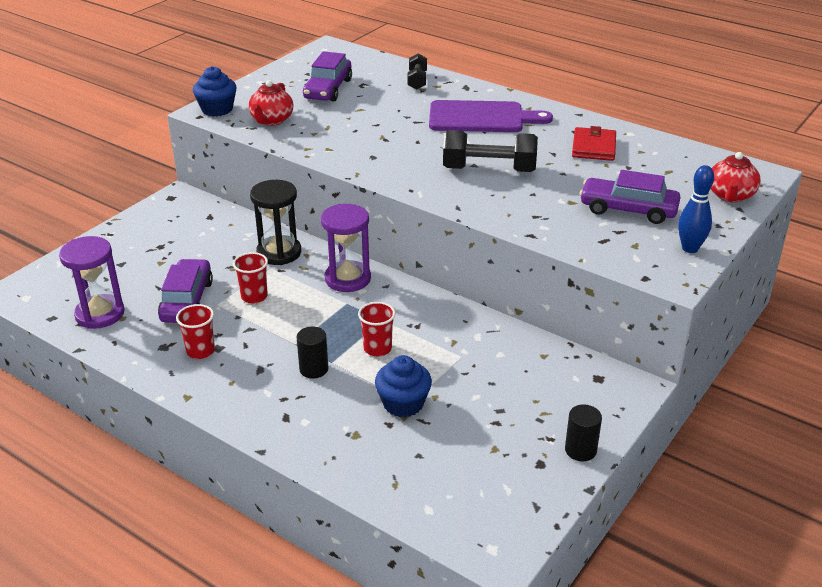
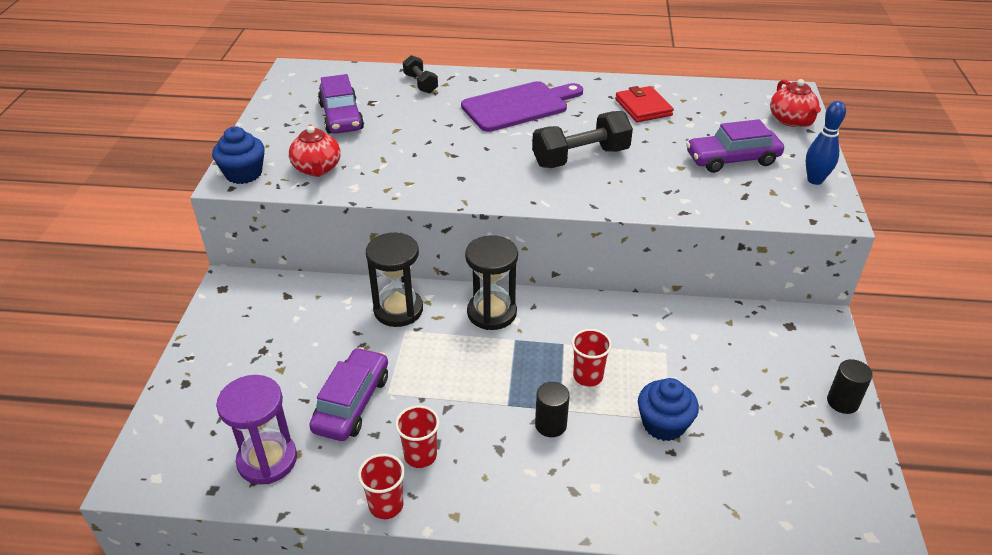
camera: 30 degrees left, 5 degrees up
purple car [158,259,213,323] -> purple car turned 45 degrees clockwise [309,347,388,441]
red cup [233,252,268,304] -> red cup moved to [358,454,405,519]
purple hourglass [321,204,371,292] -> black hourglass [465,235,518,330]

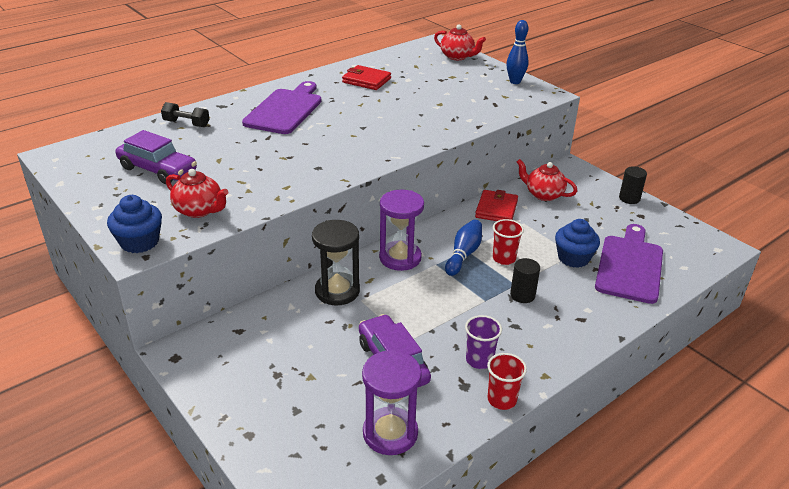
camera: 45 degrees left, 5 degrees down
red cup [395,405,440,468] -> purple cup [465,315,502,369]
black hourglass [465,235,518,330] -> purple hourglass [379,190,424,271]
black dumbbell [532,111,633,168] -> none
purple car [686,119,784,173] -> none
none -> blue bowling pin [445,220,482,276]
none -> red wallet [475,190,518,221]
none -> red teapot [517,159,577,201]
none -> purple cutting board [595,224,663,304]

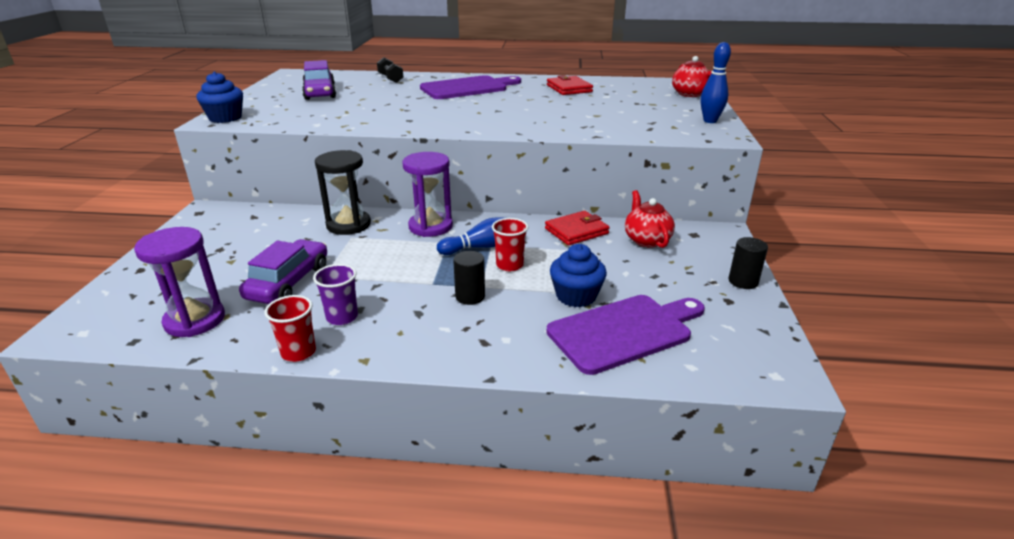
camera: 45 degrees right, 5 degrees down
red teapot [166,169,228,218] -> none

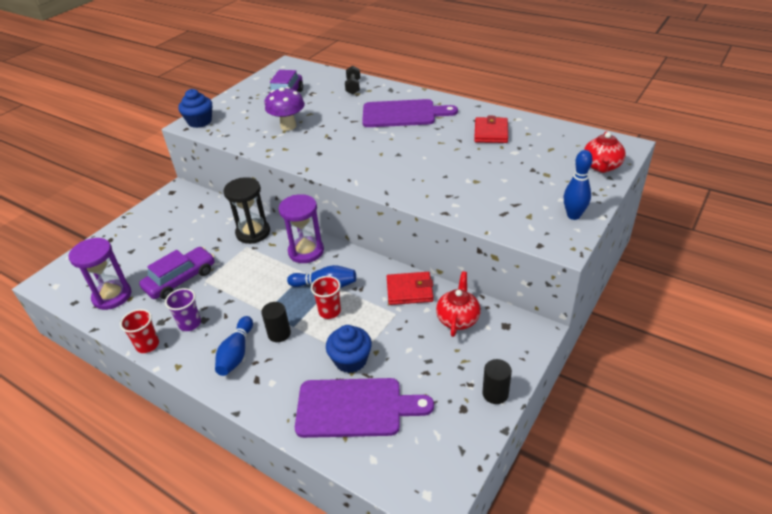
camera: 30 degrees right, 10 degrees up
none -> blue bowling pin [215,316,253,376]
none -> purple mushroom [265,87,305,131]

